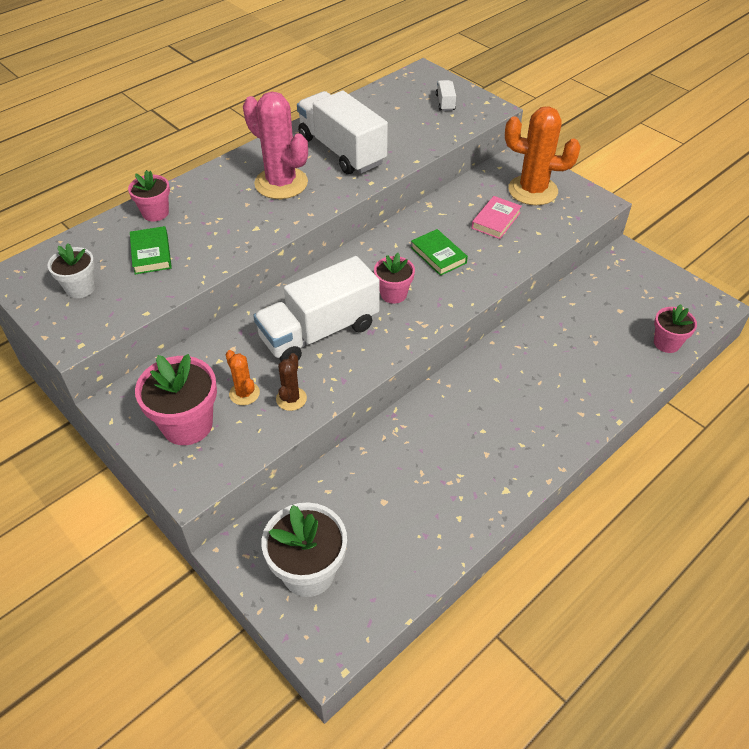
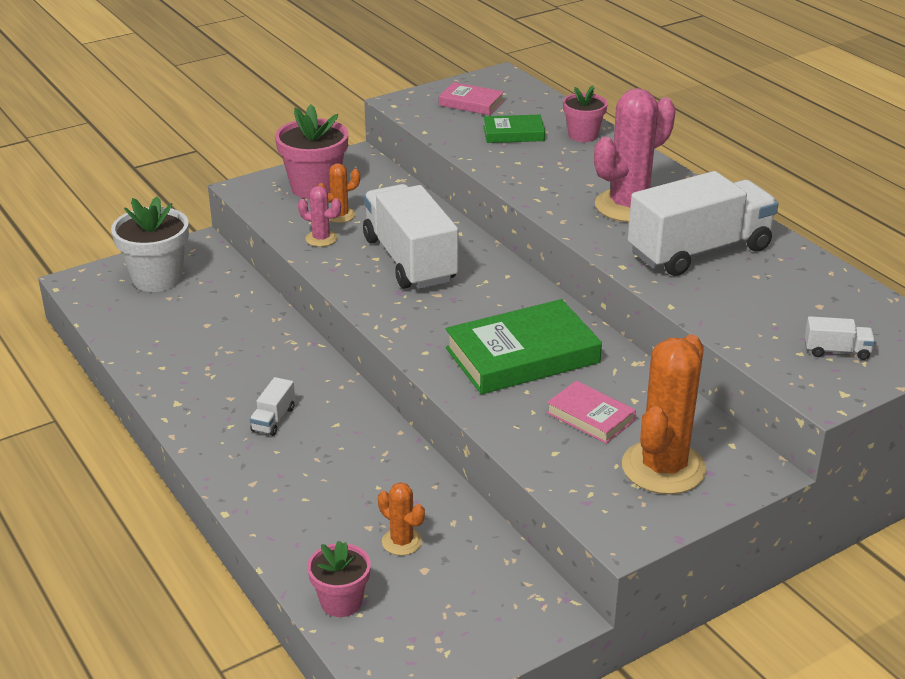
camera: 100 degrees right, 15 degrees down
white flower pot [47,243,95,298] -> pink book [439,82,504,115]
brown cactus [276,353,307,411] -> pink cactus [298,186,341,247]
pink flower pot [374,253,415,304] -> none
green book [411,229,468,276] -> green book [446,299,602,394], size x1.88
none -> white truck [250,377,295,436]
none -> orange cactus [378,482,425,556]

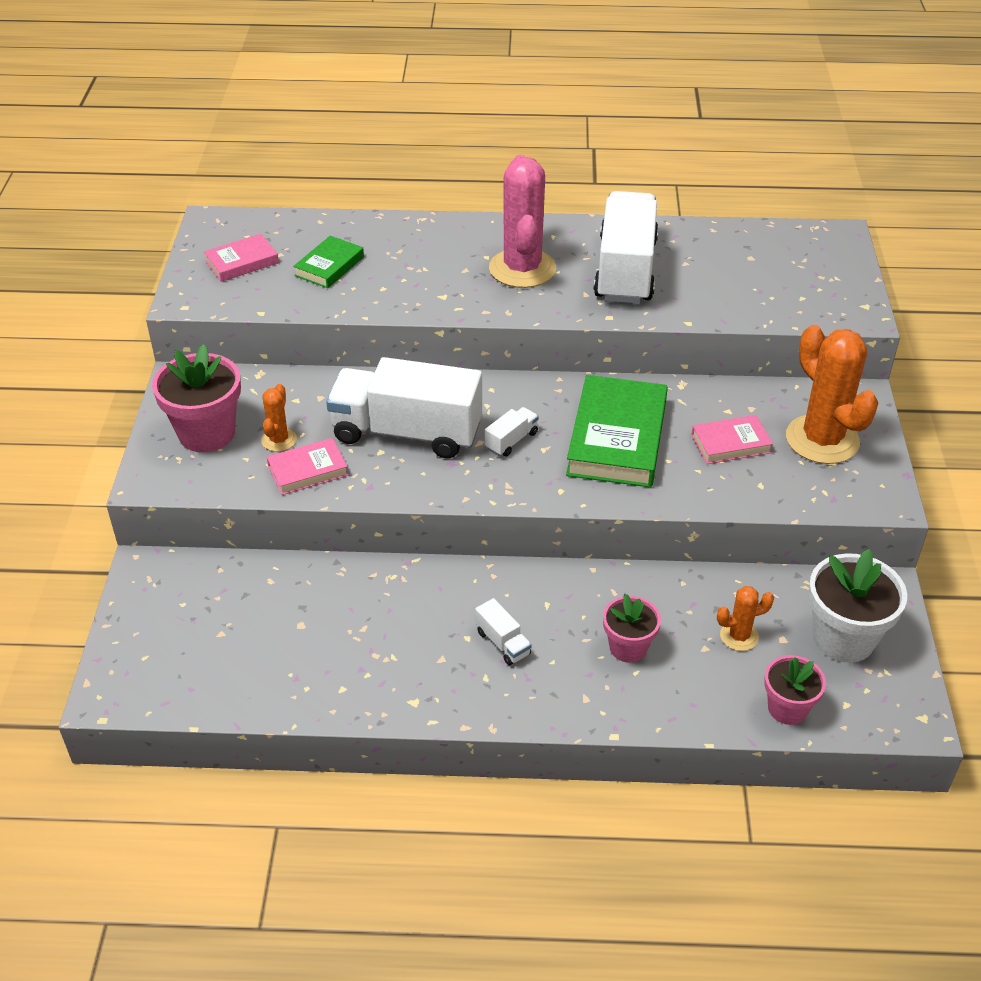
camera: 55 degrees left, 10 degrees up
white flower pot [111,197,189,292] -> white flower pot moved to [808,549,907,663]
pink cactus [298,186,341,247] -> pink book [267,438,348,495]
pink flower pot [563,85,608,142] -> pink flower pot moved to [603,594,661,663]
white truck [805,316,875,360] -> white truck moved to [485,407,539,456]

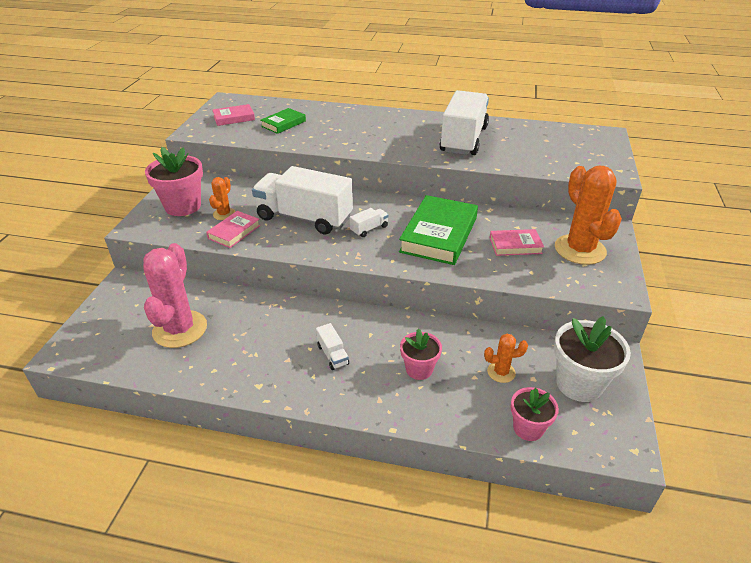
camera: 10 degrees right, 5 degrees down
pink book [267,438,348,495] -> pink book turned 45 degrees counterclockwise [206,211,260,248]
pink cactus [489,155,556,288] -> pink cactus moved to [143,243,207,348]

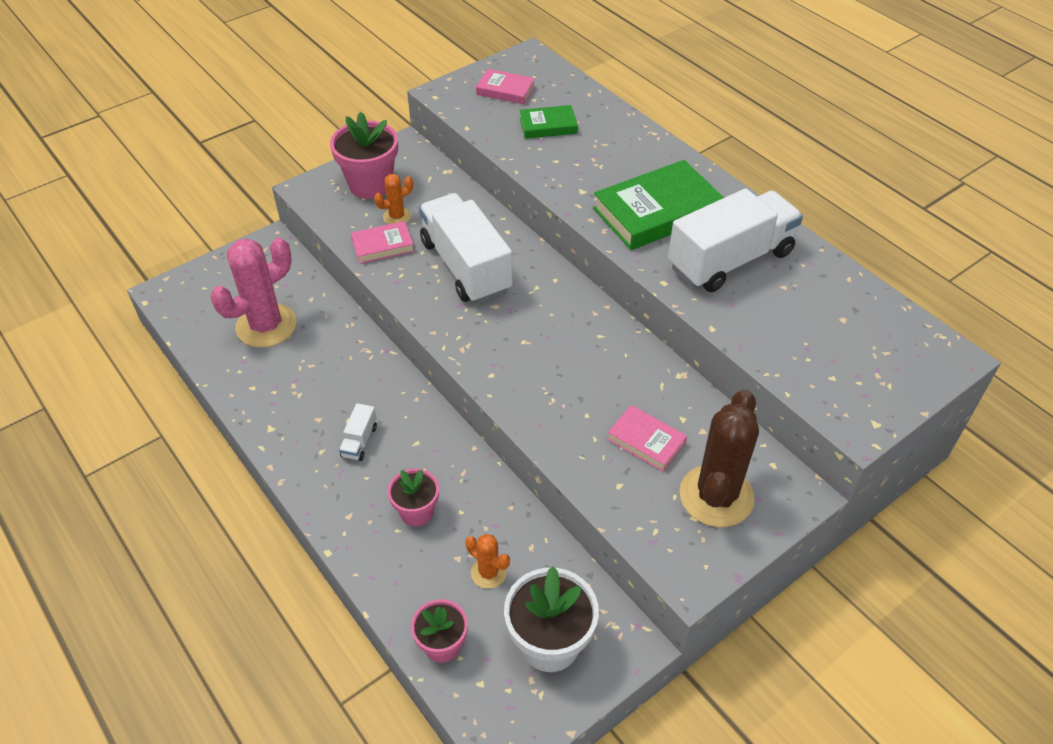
camera: 40 degrees right, 10 degrees up
white truck [350,208,388,237] -> none
green book [399,195,478,265] -> green book moved to [593,160,724,250]
orange cactus [555,166,622,265] -> brown cactus [679,389,759,527]

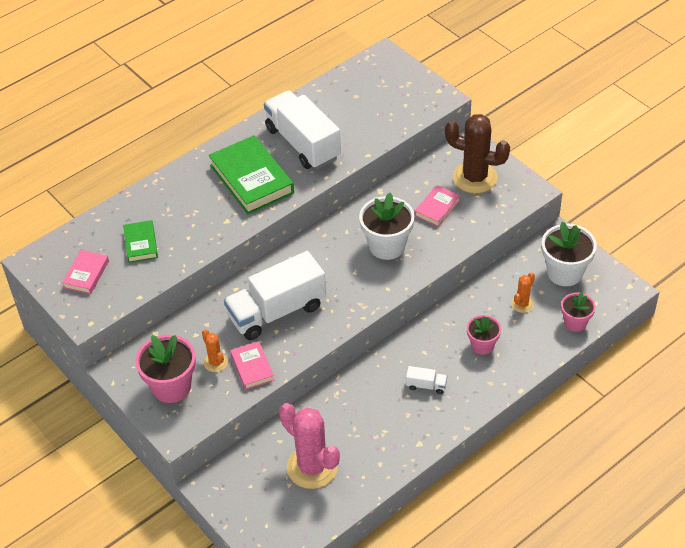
camera: 90 degrees left, 0 degrees up
none -> white flower pot [359,193,414,260]

